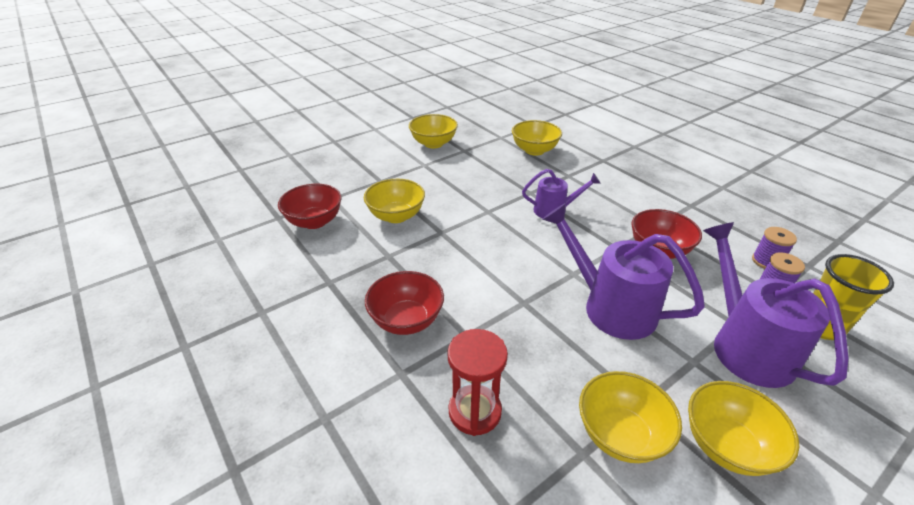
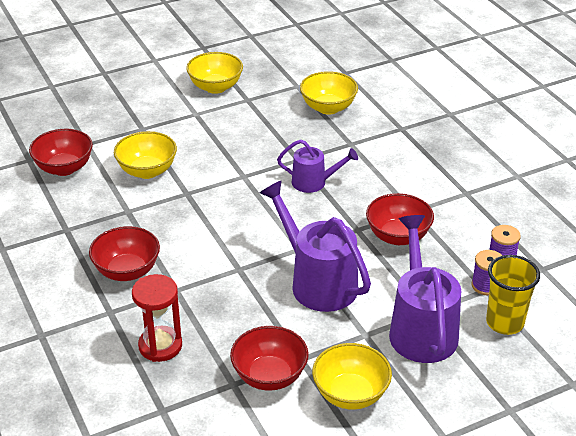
camera: 10 degrees right, 0 degrees up
yellow bowl [579,371,682,463] -> red bowl [230,326,309,391]

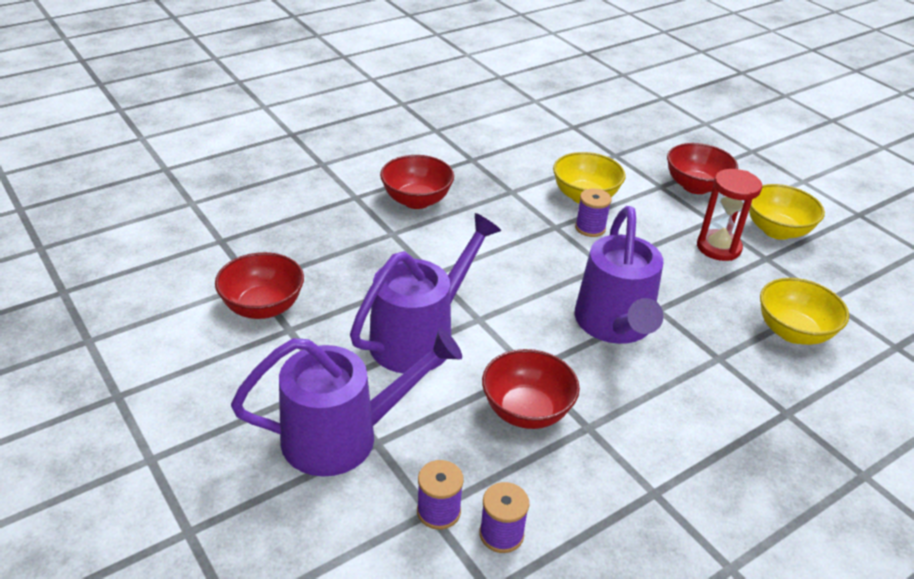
camera: 80 degrees right, 0 degrees up
red bowl [29,129,93,176] -> red bowl moved to [667,143,738,194]
red hourglass [132,274,182,362] -> red hourglass moved to [697,169,762,261]
purple watering can [277,139,358,193] -> purple watering can [574,206,664,344], size x1.74
yellow bowl [312,343,392,410] -> none
yellow cup [486,255,540,335] -> none
none -> purple spool [575,188,612,237]

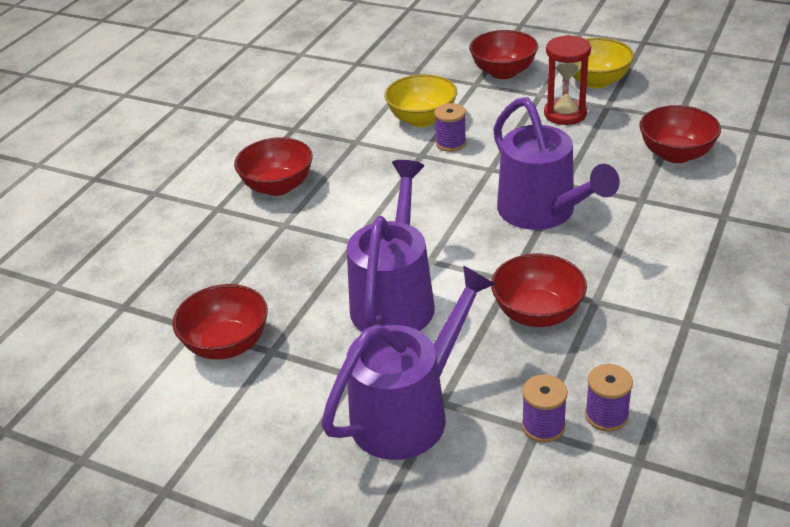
camera: 25 degrees left, 0 degrees up
yellow bowl [760,278,849,345] -> red bowl [639,105,721,163]

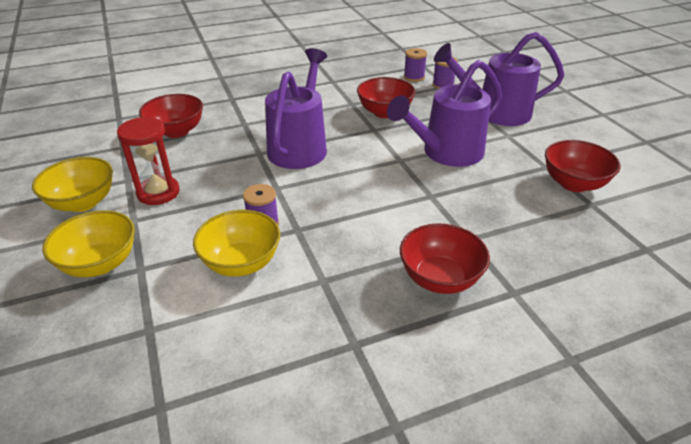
camera: 140 degrees left, 0 degrees up
red bowl [469,30,538,79] -> yellow bowl [42,210,135,277]

